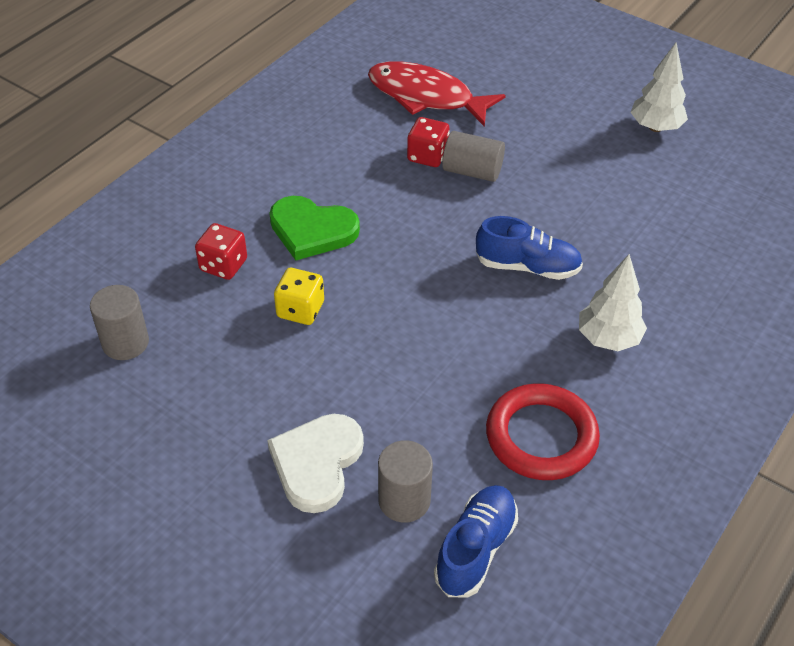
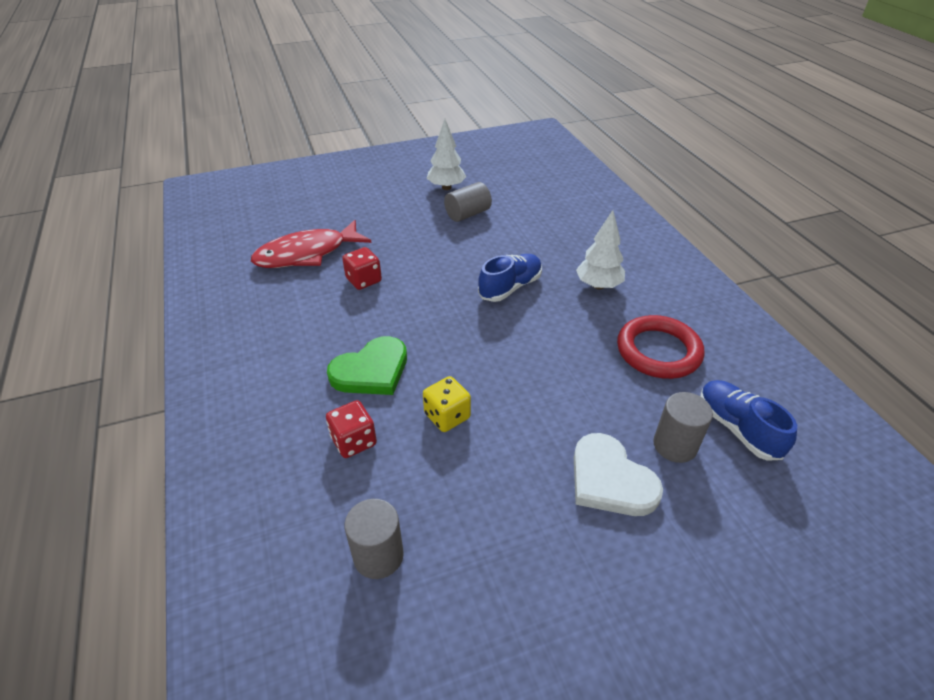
camera: 55 degrees left, 5 degrees down
grey cylinder [442,131,505,182] -> grey cylinder moved to [444,182,492,222]

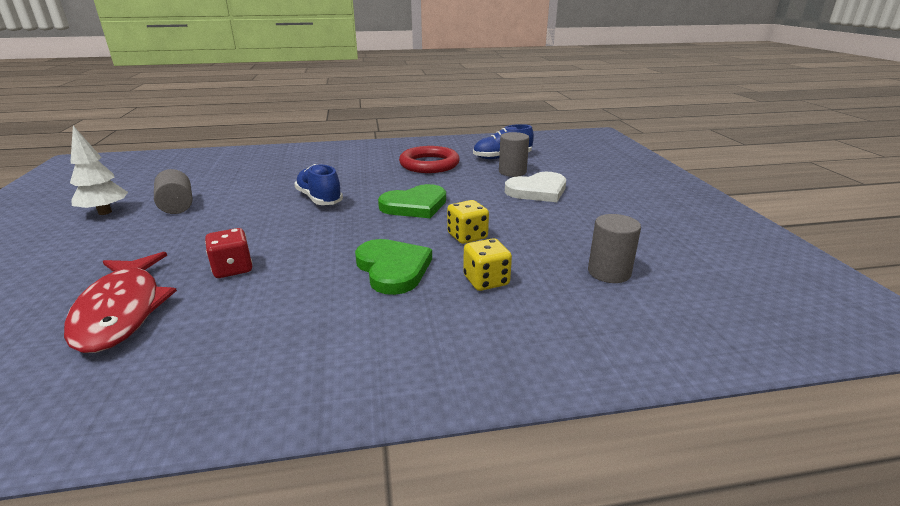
camera: 80 degrees left, 15 degrees down
red dice [326,400,377,458] -> yellow dice [463,238,512,291]
white tree [576,210,625,290] -> none
none -> green heart [378,184,446,218]

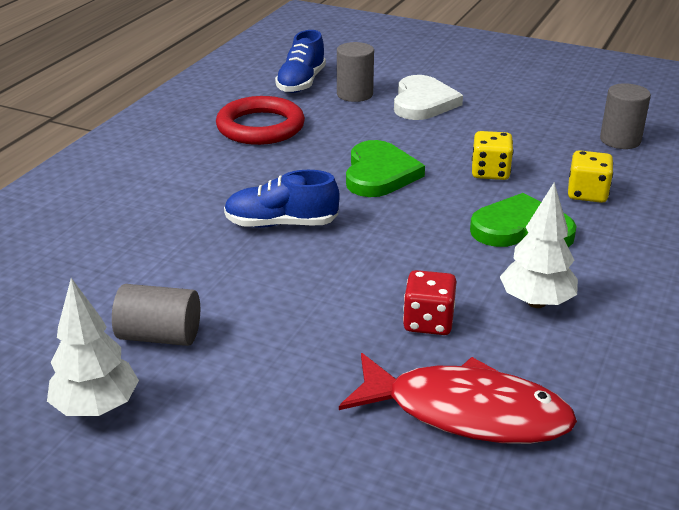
camera: 55 degrees left, 5 degrees up
none -> white tree [500,182,578,308]

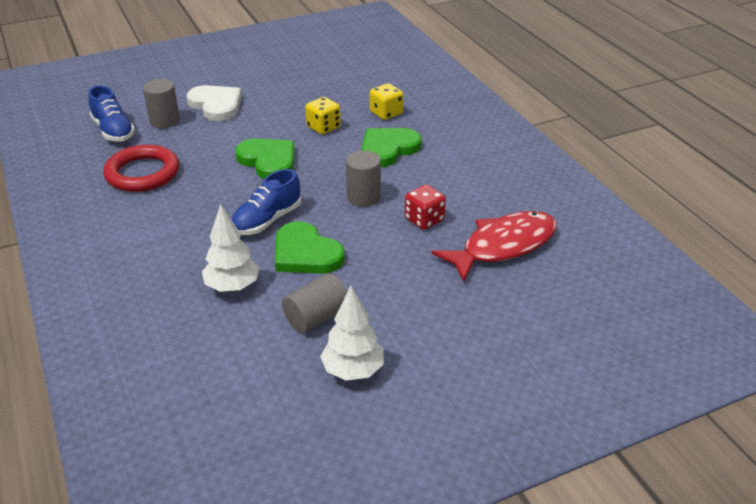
camera: 50 degrees left, 5 degrees up
white tree [500,182,578,308] -> white tree moved to [202,204,260,292]
grey cylinder [600,83,651,149] -> grey cylinder moved to [346,150,381,207]
none -> green heart [275,221,345,274]

